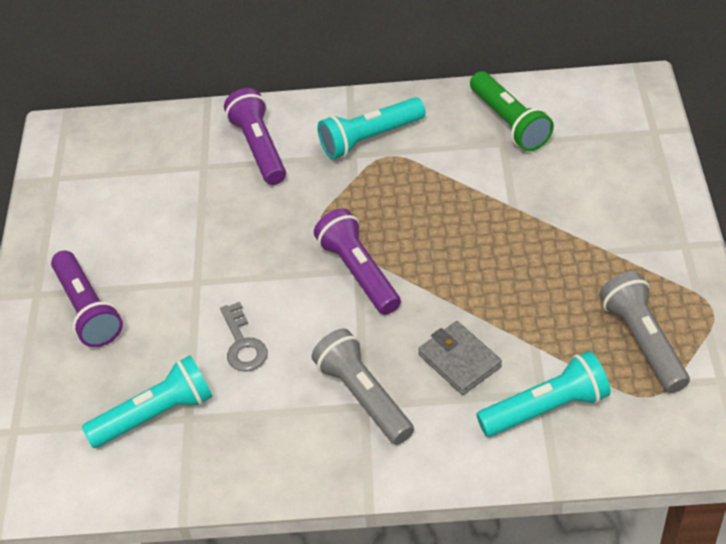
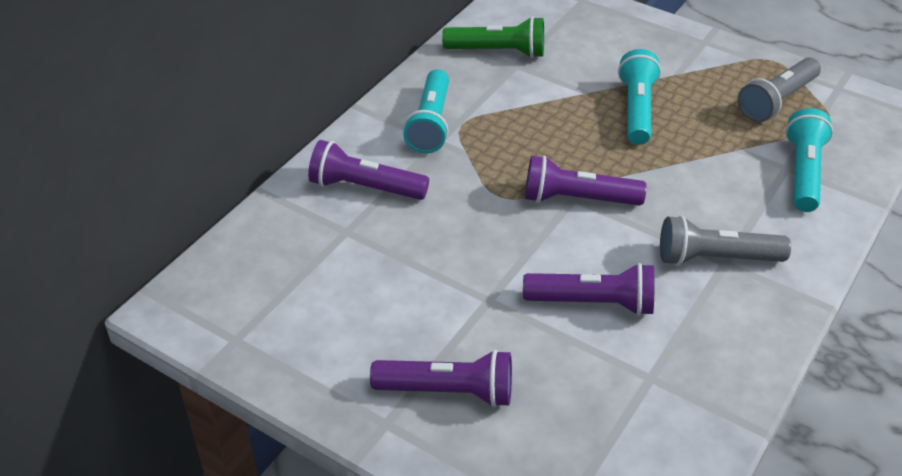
camera: 60 degrees left, 5 degrees down
turquoise flashlight [82,355,213,448] -> turquoise flashlight moved to [618,49,661,145]
grey key [220,302,268,372] -> purple flashlight [523,263,654,316]
grey wallet [418,321,502,395] -> none
grey flashlight [599,271,690,393] -> grey flashlight turned 60 degrees counterclockwise [738,57,821,122]

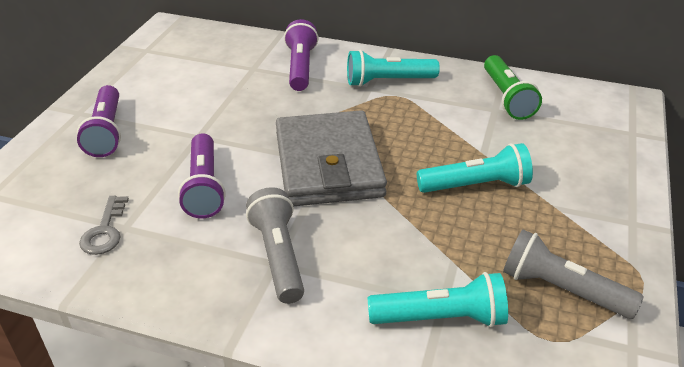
camera: 75 degrees right, 5 degrees down
purple flashlight [525,155,647,206] -> grey wallet [276,110,387,207]
none -> grey key [79,196,129,255]

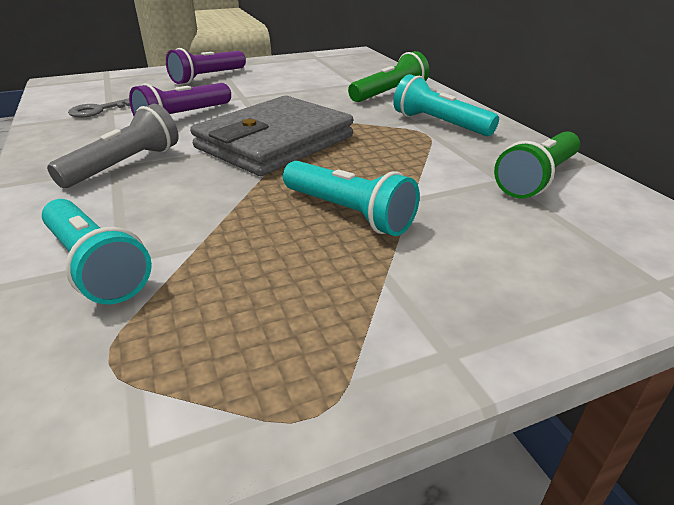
camera: 50 degrees right, 5 degrees down
purple flashlight [284,19,318,91] -> green flashlight [348,51,429,102]
grey flashlight [503,230,644,319] -> none

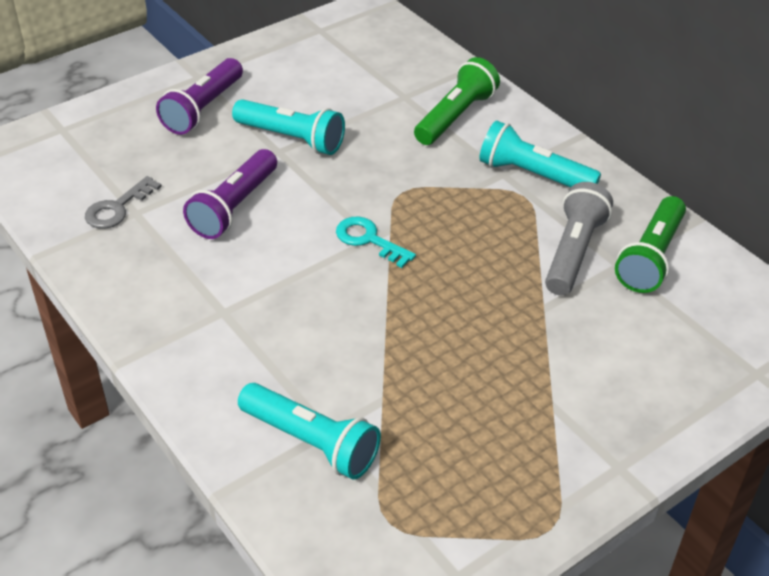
camera: 15 degrees left, 10 degrees up
grey flashlight [47,104,179,188] -> grey flashlight moved to [545,182,613,295]
grey wallet [190,96,353,176] -> turquoise key [336,216,416,268]
turquoise flashlight [283,161,420,236] -> turquoise flashlight moved to [232,99,345,155]

